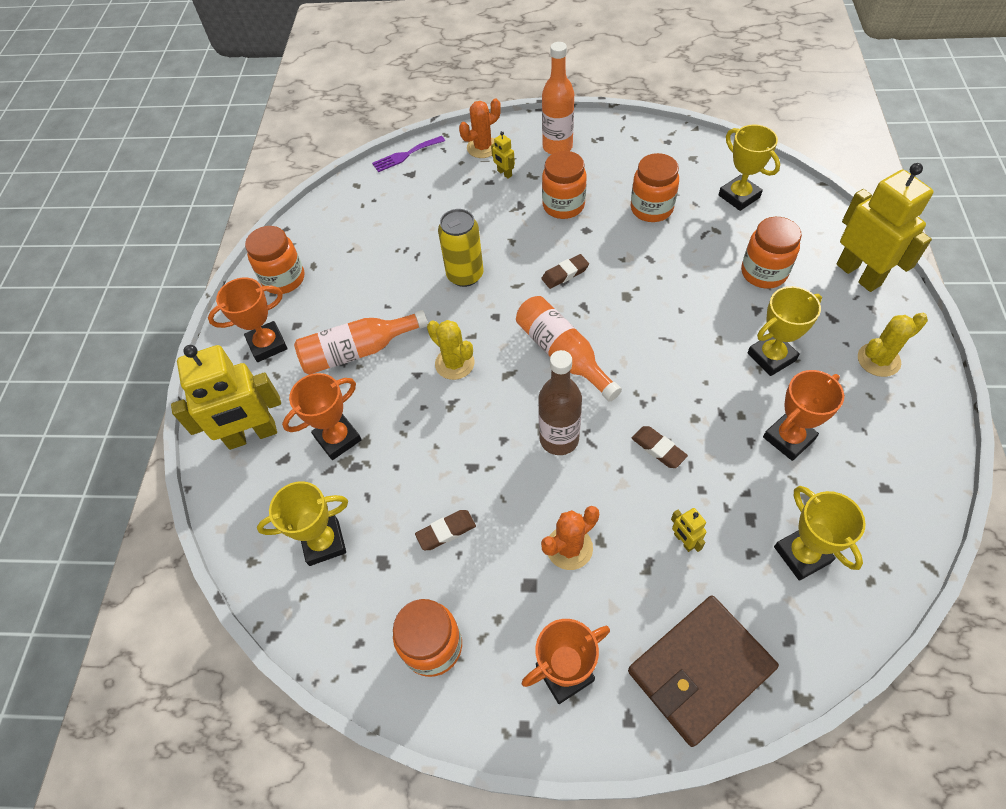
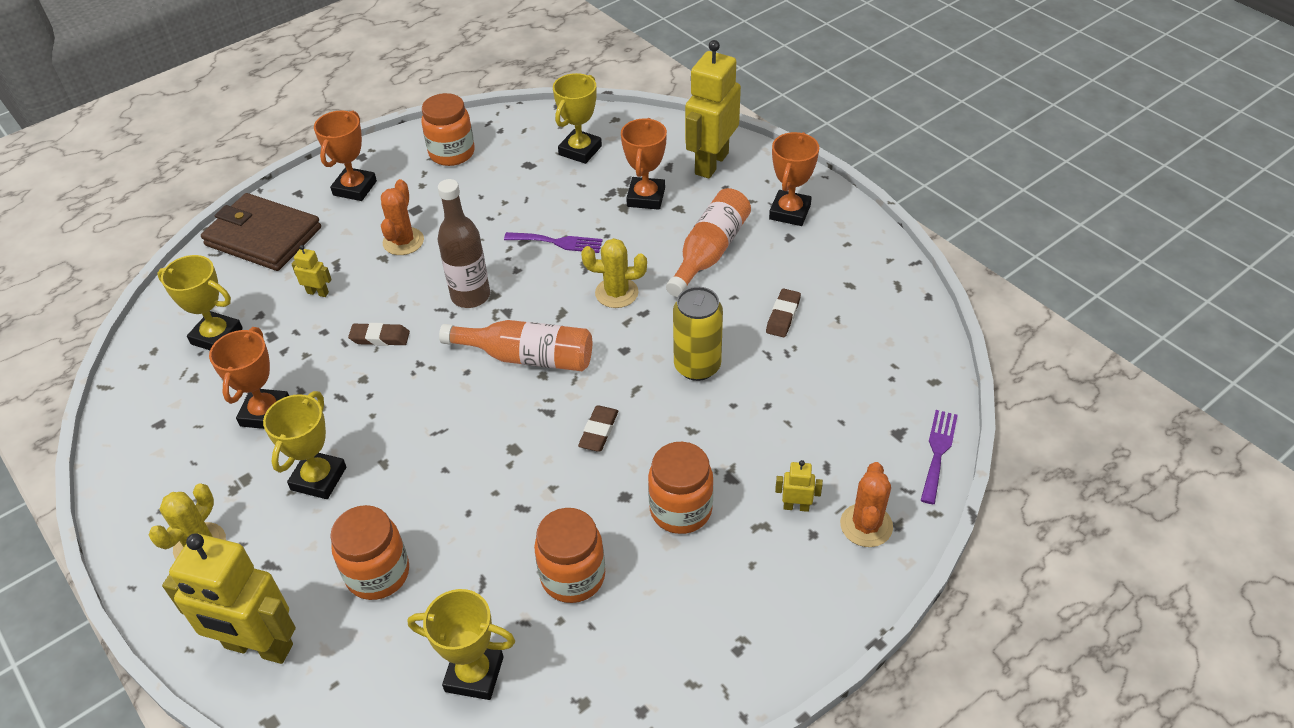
camera: 135 degrees right, 10 degrees down
orange jar [245,226,304,294] -> none
brown eraser [415,510,476,550] -> brown eraser moved to [766,289,801,337]
orange bottle [542,42,574,155] -> none
brown wallet [628,596,779,747] -> brown wallet turned 75 degrees counterclockwise [201,193,321,271]
none -> purple fork [504,232,603,253]

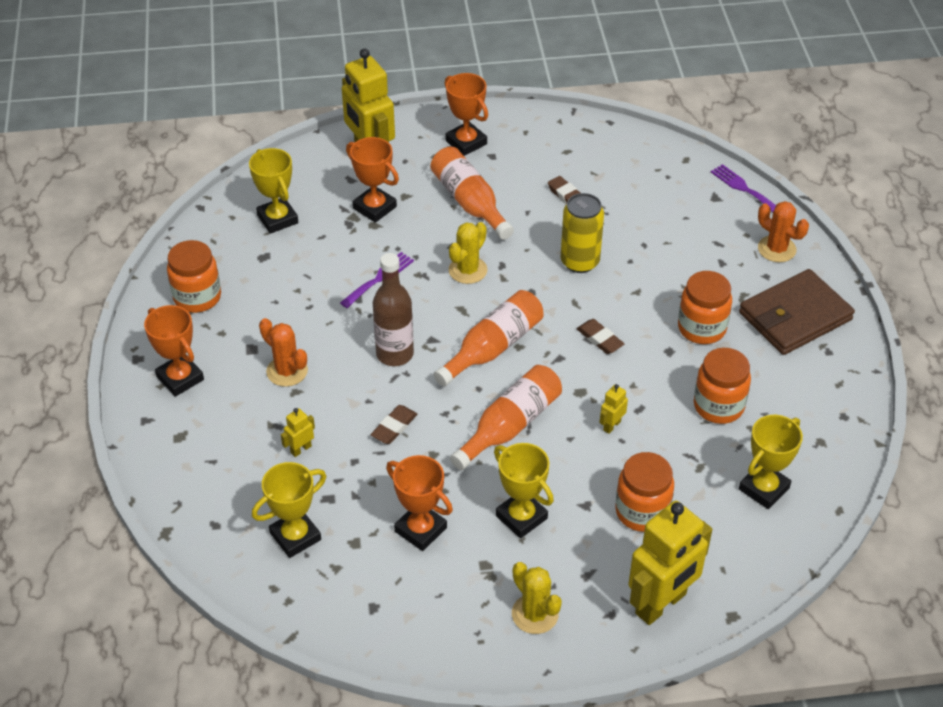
camera: 60 degrees left, 0 degrees up
brown wallet [201,193,321,271] -> brown wallet moved to [739,269,855,355]
yellow robot [775,460,823,512] -> yellow robot moved to [599,384,628,434]
none -> orange bottle [450,365,562,470]

